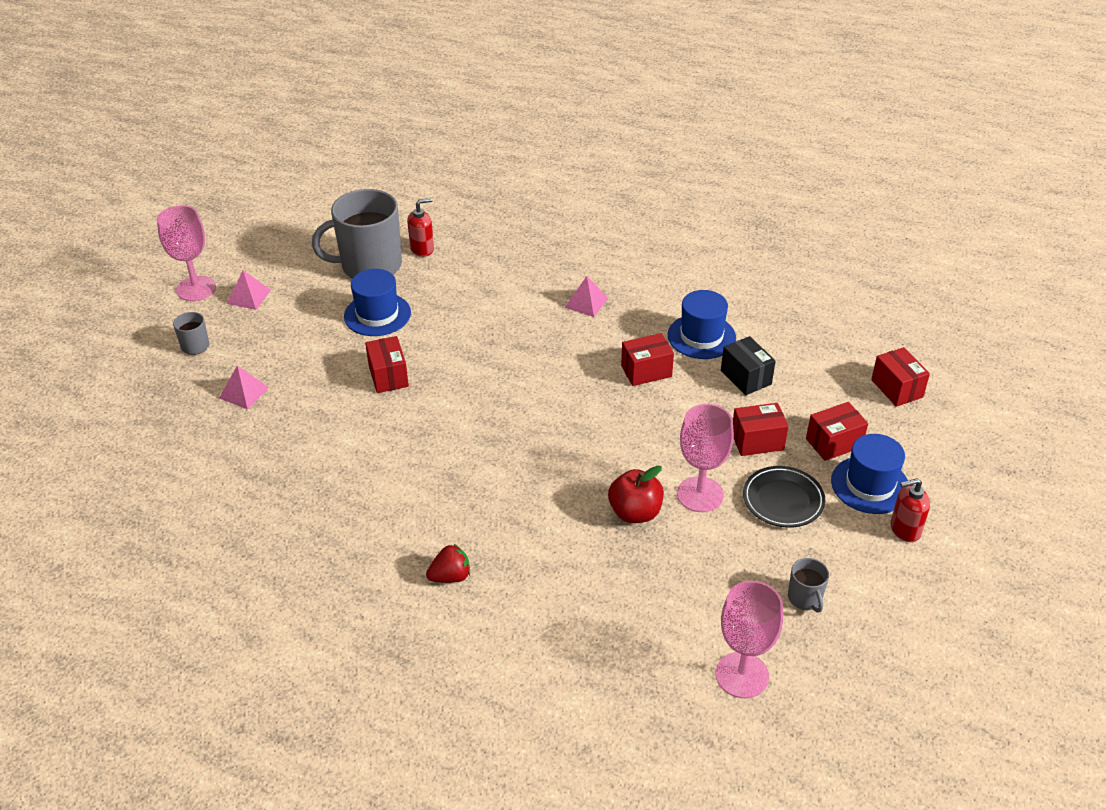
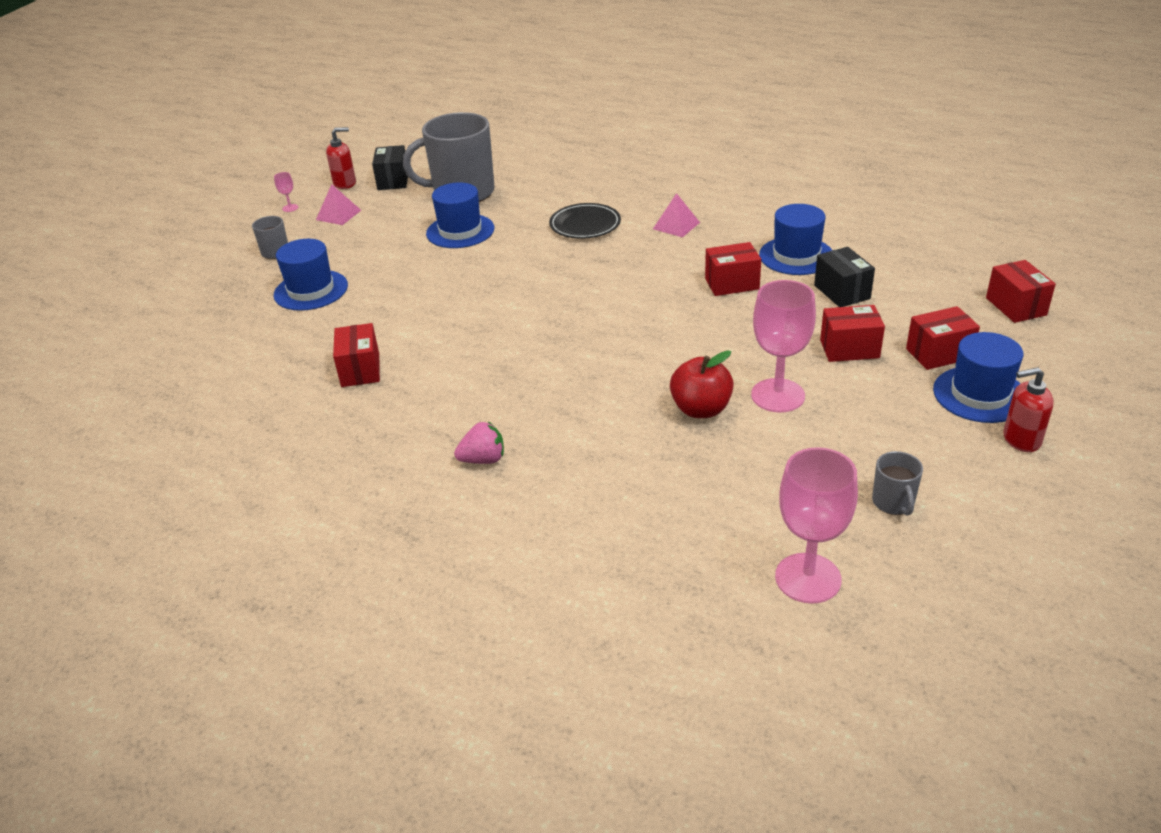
camera: 10 degrees right, 5 degrees down
pink goblet [157,205,216,301] -> pink goblet [274,172,298,212], size x0.41
pink pyramid [219,366,269,409] -> blue hat [274,239,348,311]
red box [365,336,409,393] -> red box moved to [333,323,380,387]
red soap dispenser [407,198,434,257] -> red soap dispenser moved to [326,127,356,189]
red strawberry [426,544,470,583] -> pink strawberry [454,422,504,464]
black plate [743,466,825,528] -> black plate moved to [549,203,621,239]
none -> black box [372,145,408,190]

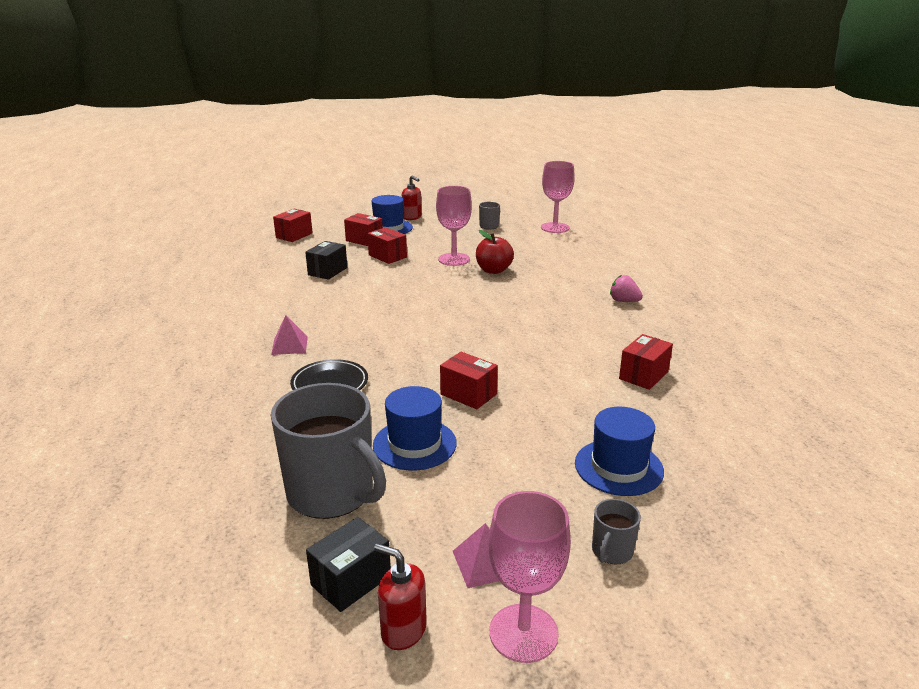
camera: 135 degrees left, 10 degrees down
pink goblet [274,172,298,212] -> pink goblet [489,491,571,663], size x2.44
red box [705,242,761,296] -> red box moved to [440,352,498,409]
blue hat [759,204,832,275] -> none

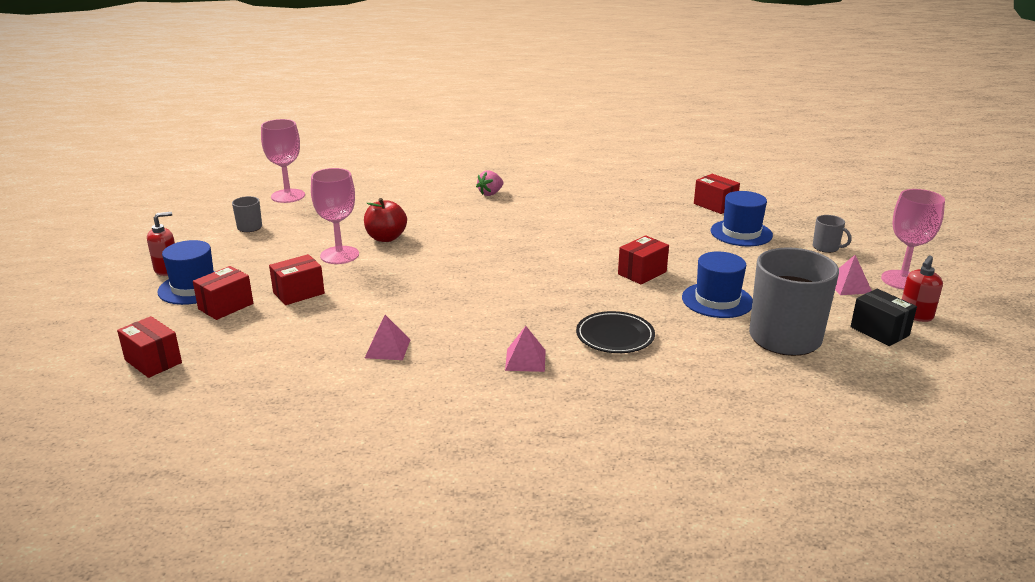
camera: 80 degrees left, 0 degrees up
black box [305,241,347,280] -> none
red box [619,334,673,390] -> red box moved to [694,174,740,214]
none -> pink pyramid [365,315,410,360]

